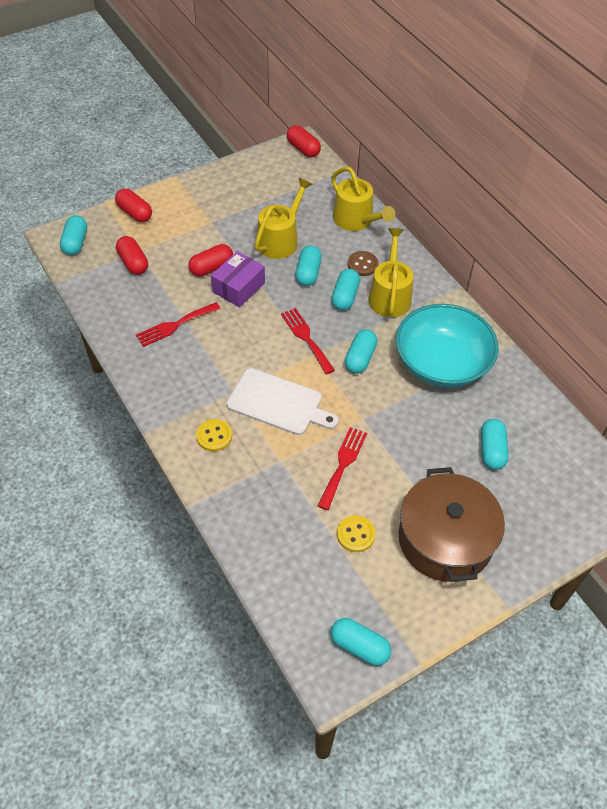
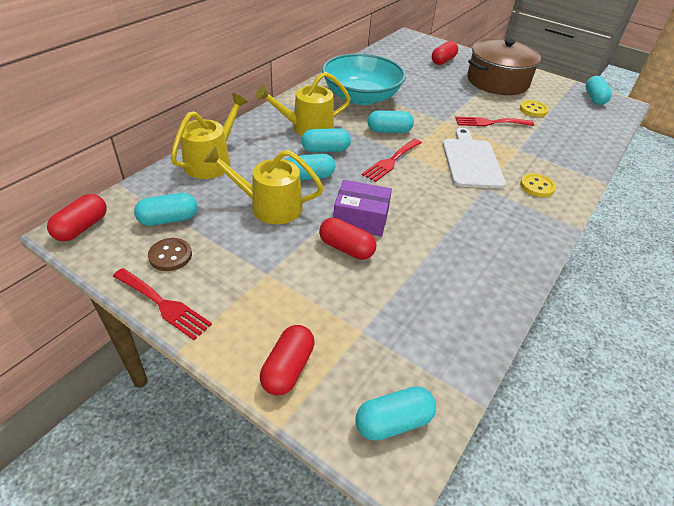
camera: 115 degrees left, 10 degrees down
red capsule [116,236,148,275] -> red capsule moved to [432,41,458,65]
red fork [136,302,221,347] -> red fork moved to [113,268,212,340]
brown button [348,251,379,276] -> brown button moved to [148,238,192,271]
turquoise capsule [481,419,509,470] -> turquoise capsule moved to [134,193,197,226]

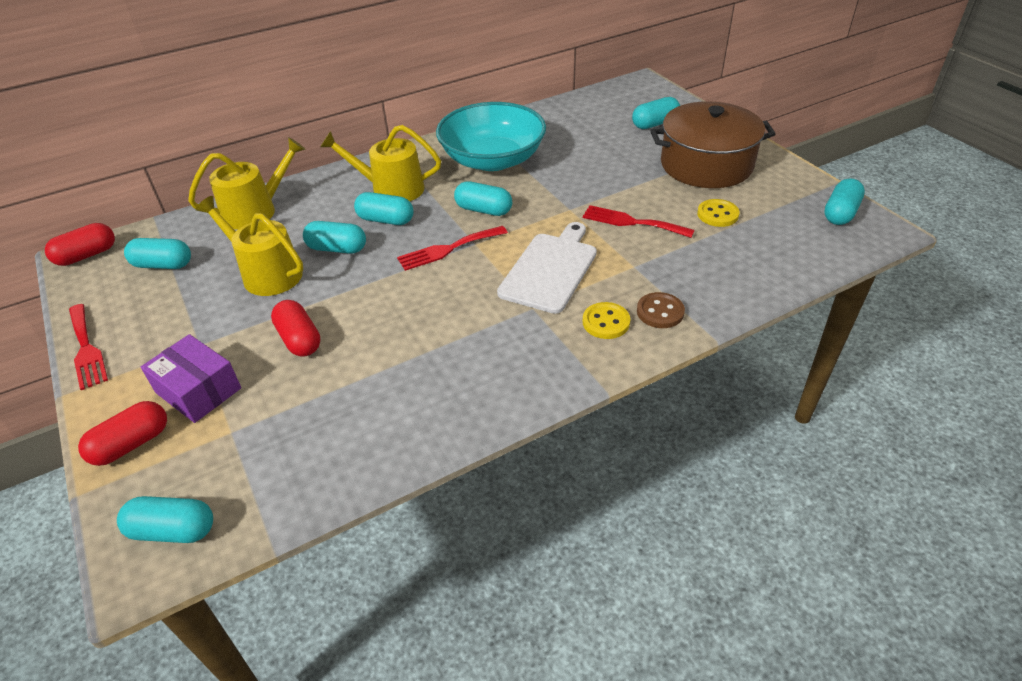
camera: 30 degrees right, 0 degrees up
brown button [148,238,192,271] -> brown button moved to [637,292,685,328]
purple box [333,180,392,236] -> purple box moved to [141,334,241,423]
red capsule [432,41,458,65] -> turquoise capsule [632,97,680,129]

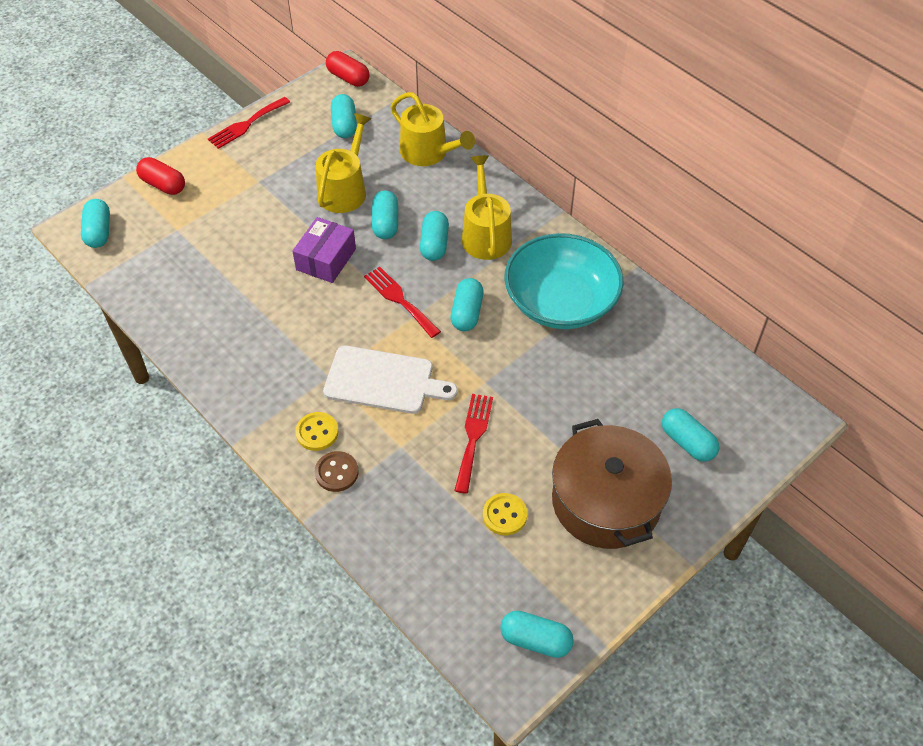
camera: 75 degrees right, 10 degrees up
purple box [141,334,241,423] -> purple box moved to [292,217,356,283]
red capsule [271,300,320,357] -> none

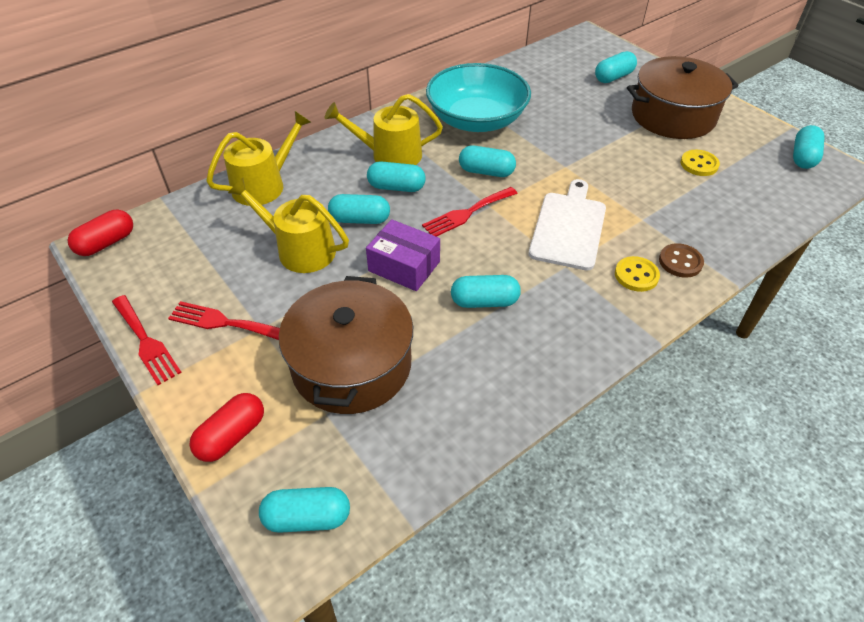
camera: 85 degrees left, 5 degrees down
turquoise capsule [331,94,357,138] -> turquoise capsule moved to [451,275,521,308]
red fork [454,394,493,494] -> red fork moved to [168,301,280,340]
none -> brown pot [279,276,413,414]

